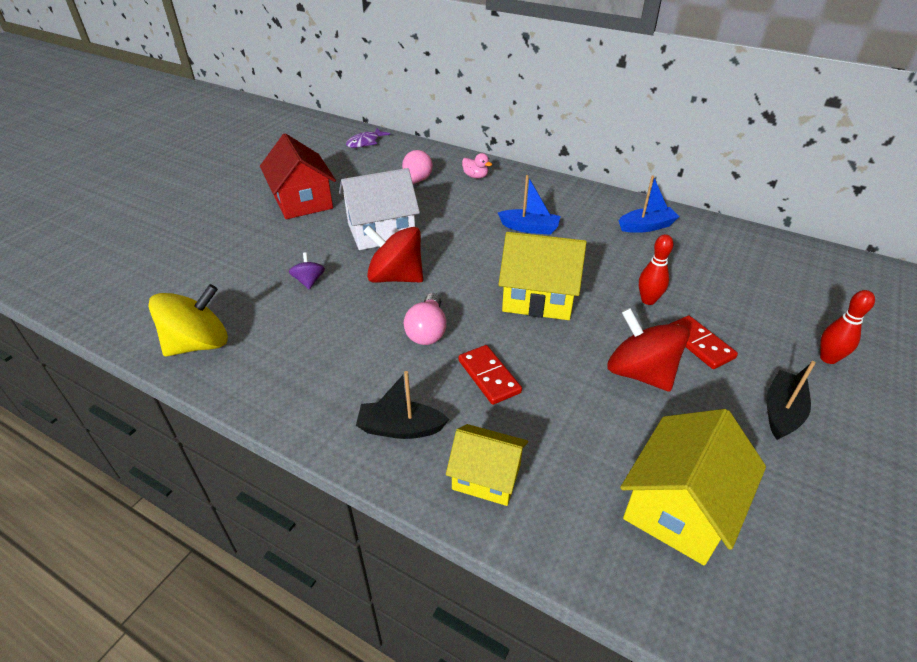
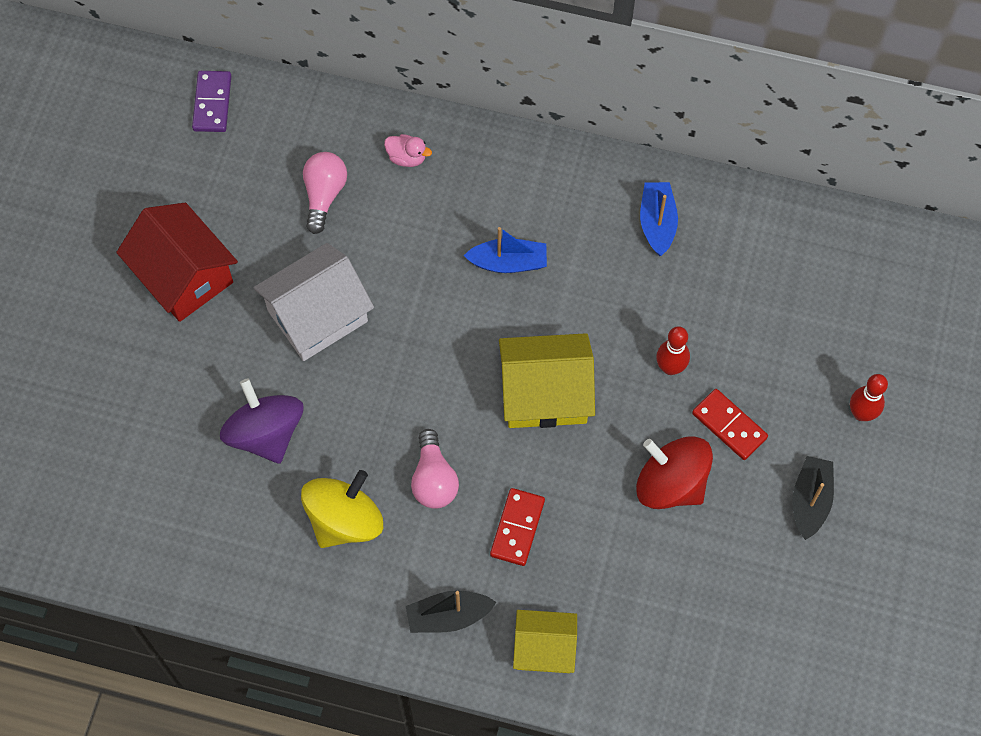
camera: 15 degrees left, 25 degrees up
yellow spinning top [148,284,228,357] -> yellow spinning top moved to [301,470,383,548]
purple spinning top [289,252,325,289] -> purple spinning top [220,378,303,464], size x2.04
purple fish [346,128,391,148] -> purple domino [192,71,231,132]
red spinning top [363,226,423,283] -> none
red domino [459,345,522,405] -> red domino turned 60 degrees clockwise [490,488,545,566]
blue boat [619,175,680,233] -> blue boat turned 60 degrees counterclockwise [640,182,678,256]
yellow house [620,409,766,565] -> none

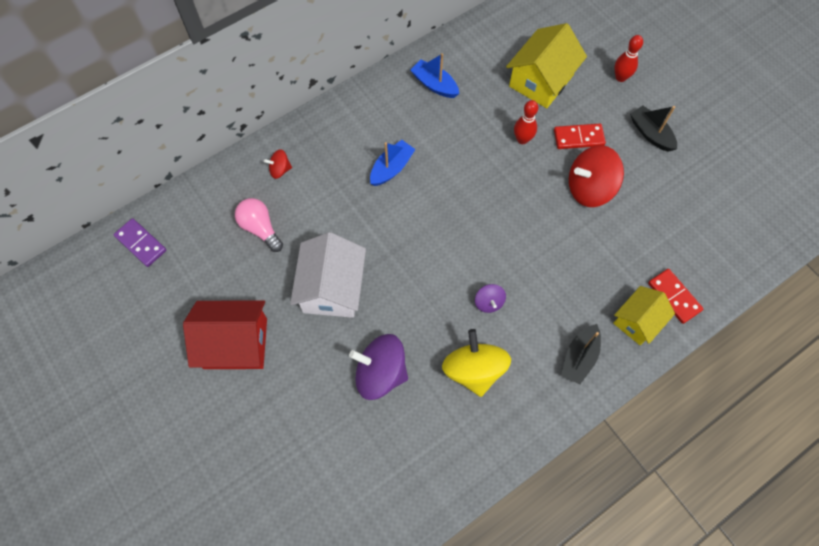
camera: 50 degrees left, 0 degrees up
pink duck [384,134,432,167] -> red spinning top [264,149,292,179]
pink light bulb [411,429,459,509] -> purple spinning top [475,284,506,313]
red domino [490,488,545,566] -> red domino moved to [648,269,704,324]
yellow house [499,333,595,428] -> yellow house moved to [506,23,587,108]

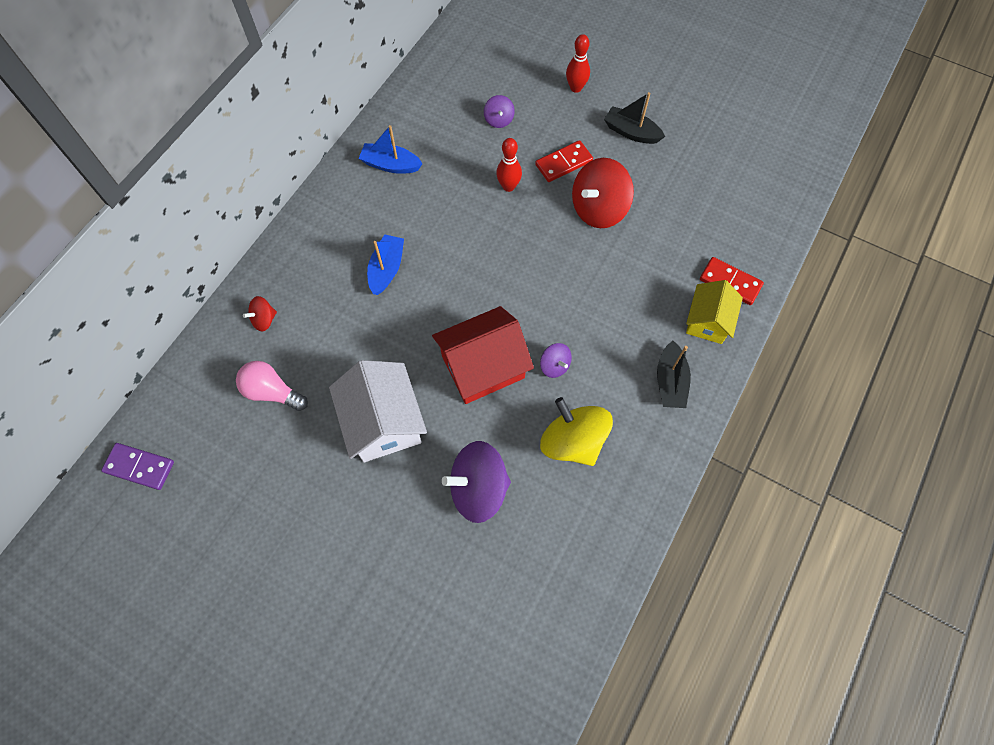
camera: 25 degrees left, 0 degrees up
red house [183,300,267,369] -> red house moved to [432,306,534,404]
yellow house [506,23,587,108] -> purple spinning top [484,95,515,128]

